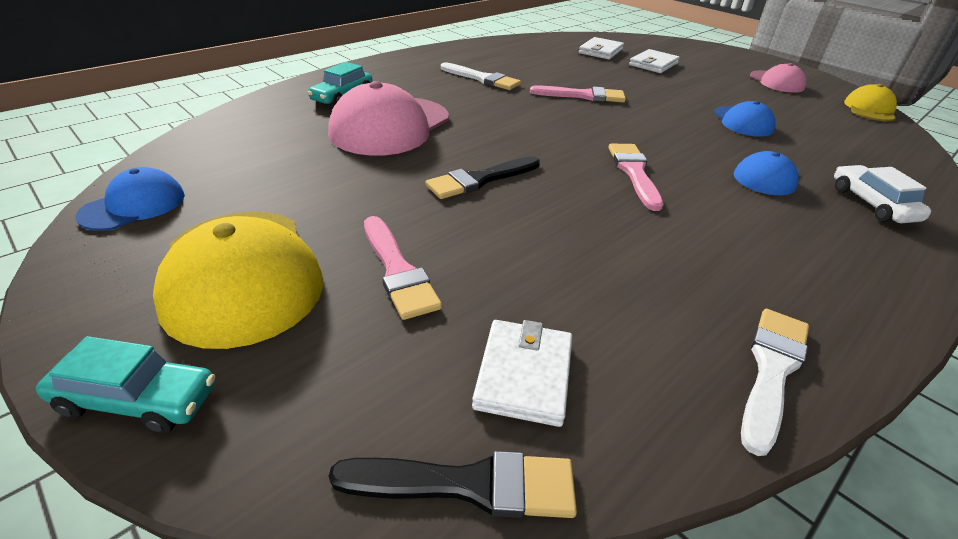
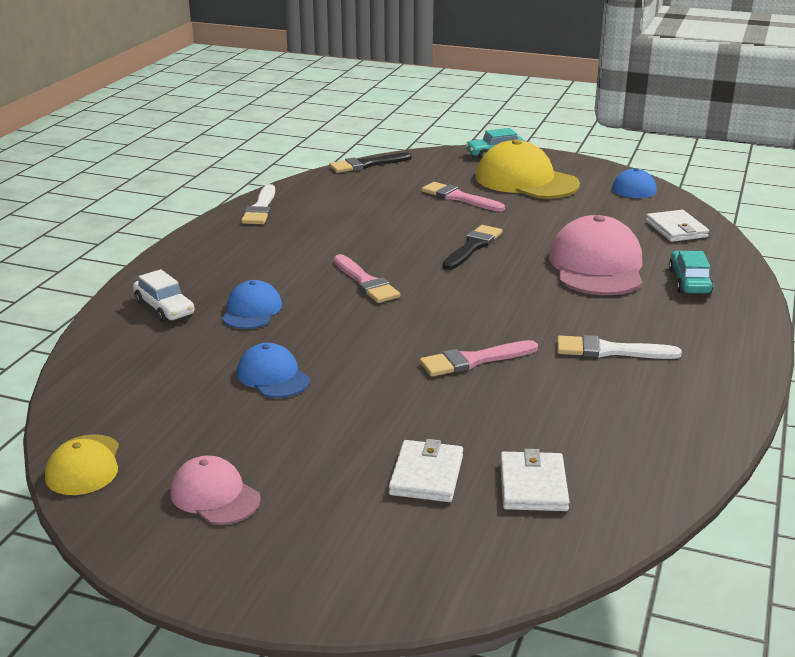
camera: 155 degrees right, 10 degrees down
white wallet [472,320,572,427] -> white wallet moved to [646,210,709,242]

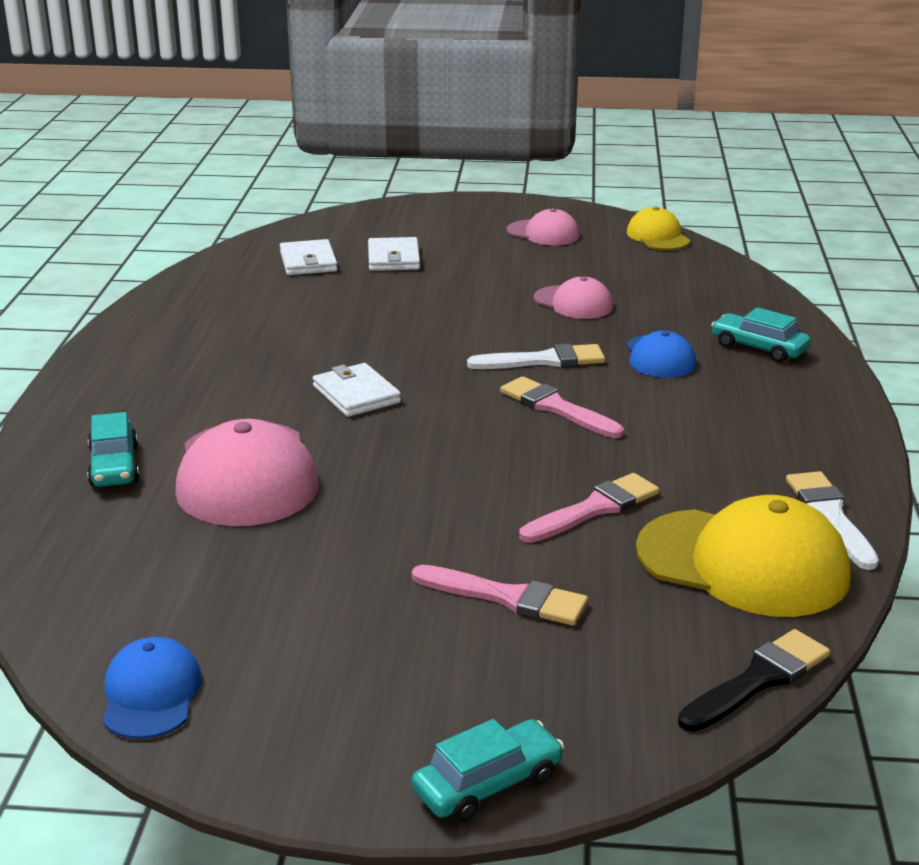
camera: 165 degrees right, 0 degrees up
white car [133,269,194,323] -> turquoise car [711,307,811,362]
blue cap [237,343,310,398] -> pink cap [534,276,613,319]
pink brush [420,340,538,377] -> pink brush moved to [519,473,659,543]
black brush [442,225,502,270] -> none
yellow cap [476,139,580,199] -> yellow cap moved to [636,495,851,617]
white brush [557,335,682,359] -> white brush moved to [467,344,605,369]
white wallet [646,210,709,242] -> white wallet moved to [313,363,401,417]

